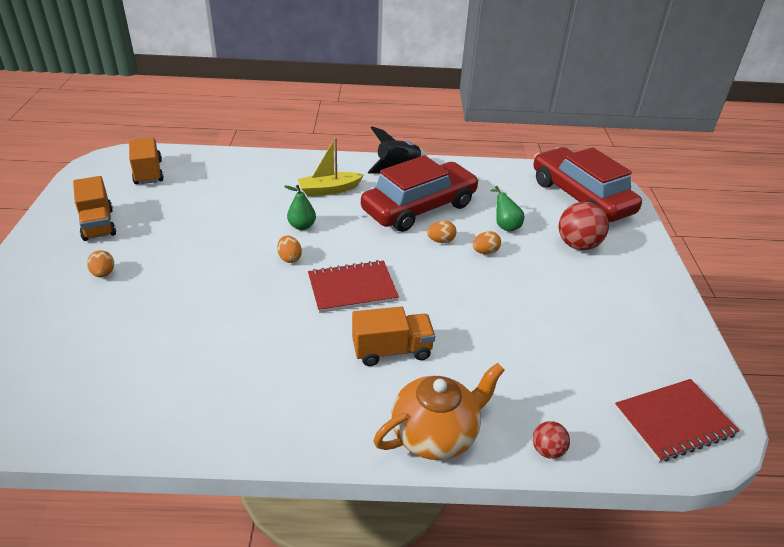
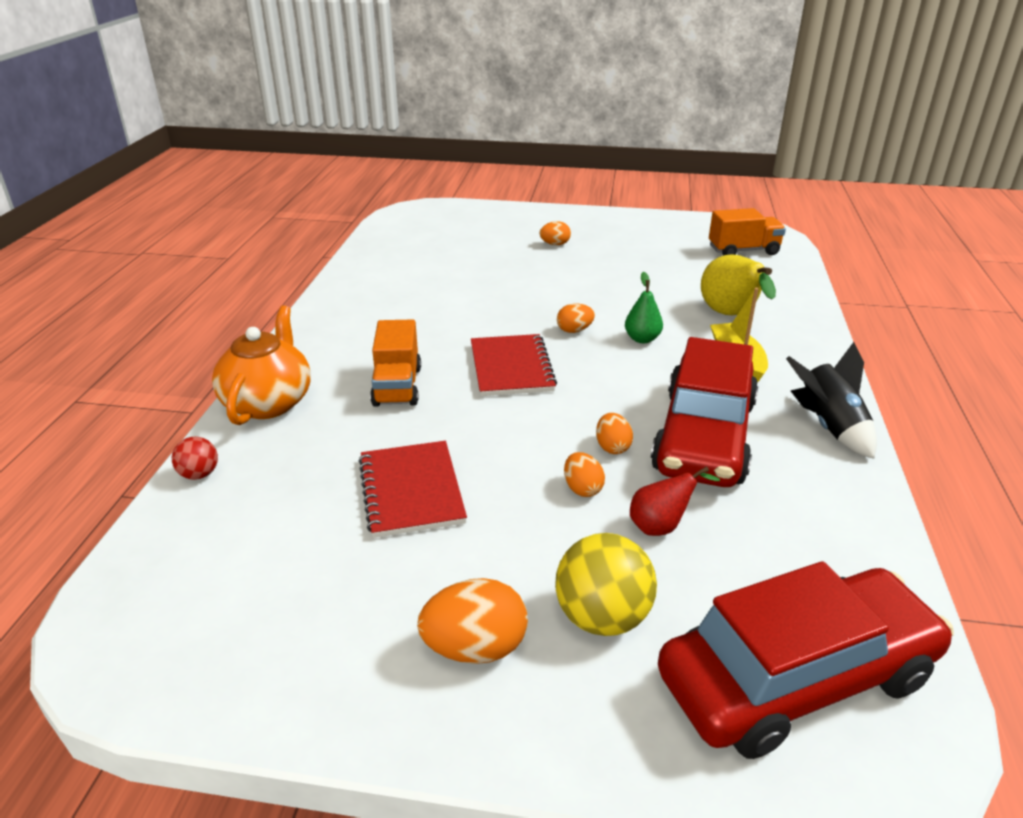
camera: 100 degrees right, 5 degrees down
orange truck [73,176,116,241] -> none
red car [361,155,479,232] -> red car turned 45 degrees clockwise [651,337,758,487]
orange teapot [373,363,505,460] -> orange teapot turned 150 degrees counterclockwise [212,306,311,425]
green pear [490,186,524,232] -> red pear [630,466,720,536]
red ball [558,202,609,250] -> yellow ball [555,533,657,636]
red notebook [615,379,740,462] -> red notebook moved to [359,441,467,538]
none -> orange egg [417,578,528,664]
none -> yellow pear [701,255,776,316]

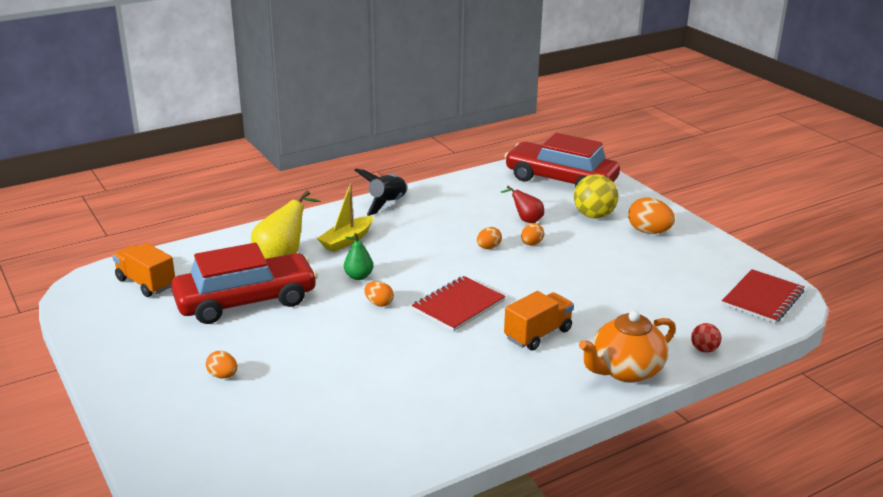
camera: 130 degrees left, 5 degrees down
red notebook [359,441,467,538] -> red notebook moved to [722,269,804,324]
red car [651,337,758,487] -> red car moved to [171,243,318,324]

